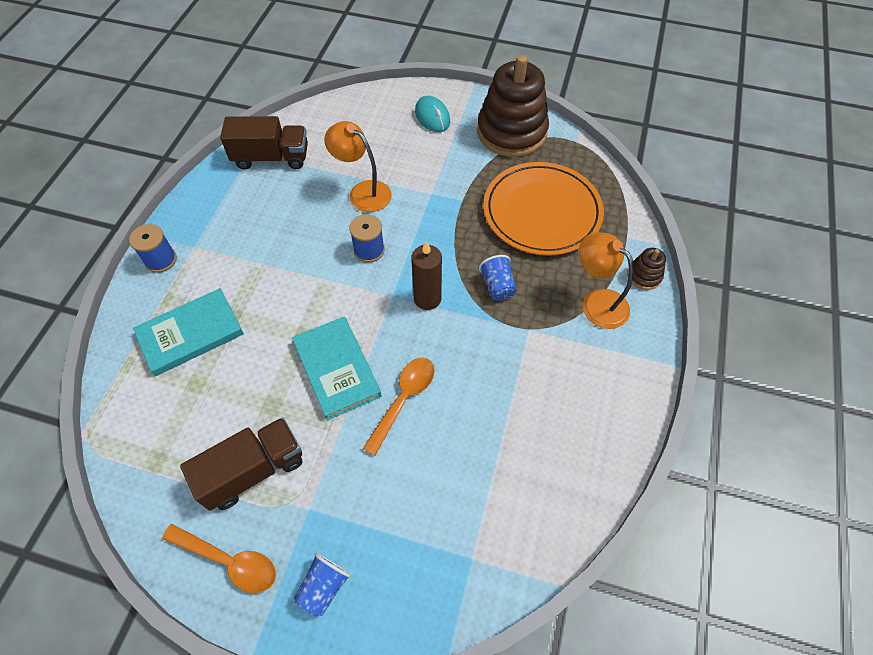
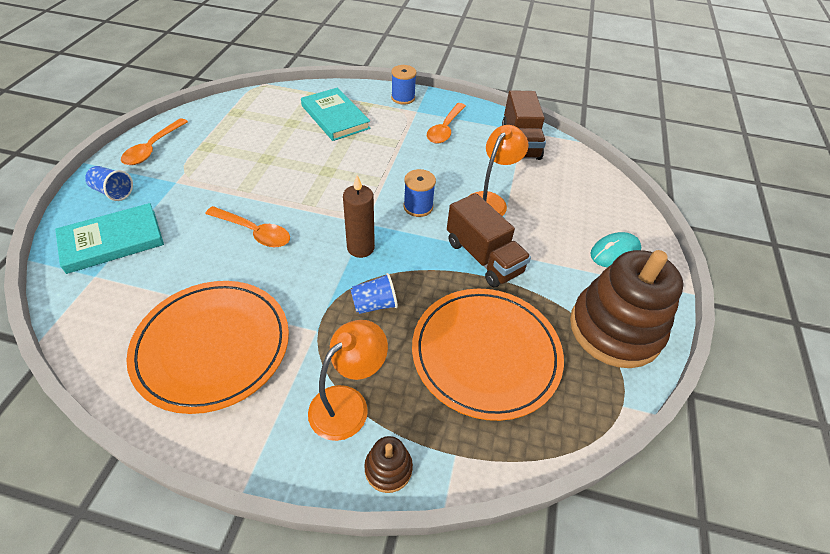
camera: 85 degrees right, 10 degrees down
brown truck [180,417,302,511] -> brown truck moved to [447,193,531,287]
turquoise book [292,317,382,421] -> turquoise book moved to [55,203,164,274]
none -> orange plate [126,281,289,414]
none -> orange spoon [427,103,466,144]

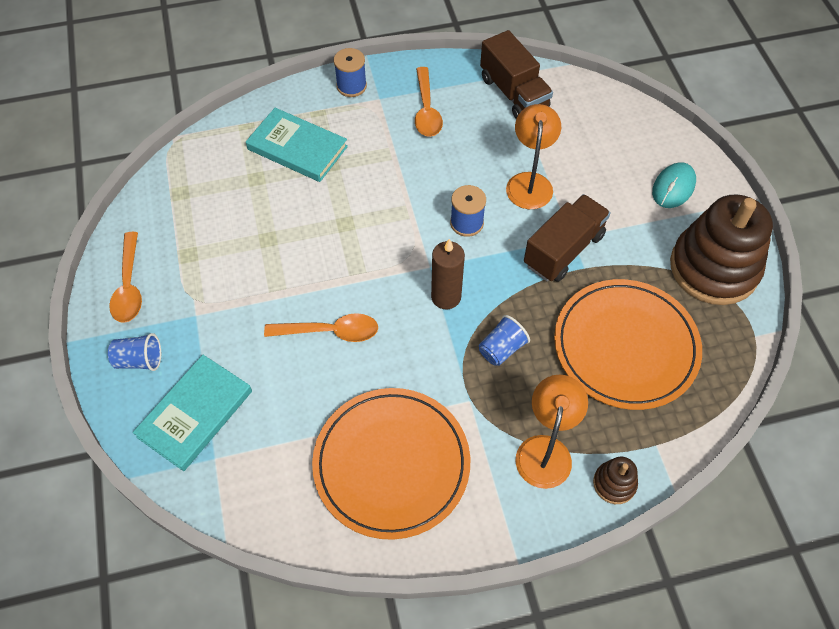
camera: 25 degrees left, 10 degrees up
brown truck [447,193,531,287] -> brown truck turned 75 degrees counterclockwise [524,194,611,282]

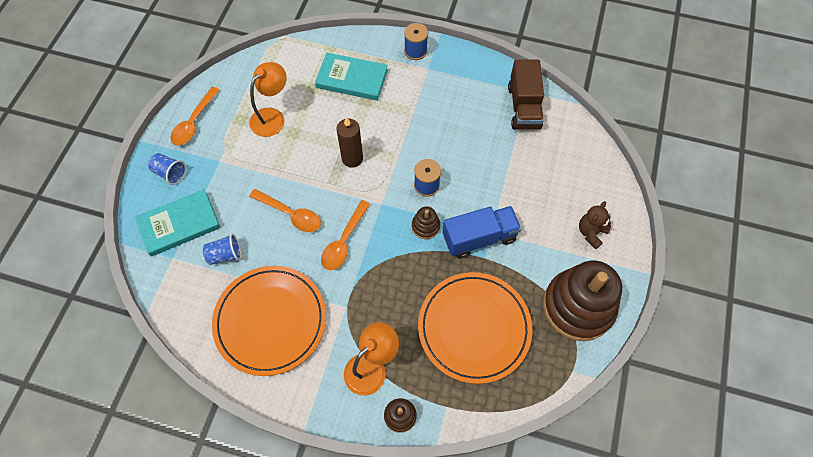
camera: 30 degrees right, 5 degrees up
turquoise book [246,108,348,182] -> turquoise book turned 45 degrees counterclockwise [315,53,388,101]
orange spoon [415,67,443,137] -> orange spoon moved to [321,200,370,270]
brown candle [431,239,465,309] -> brown candle moved to [336,117,363,167]
blue cup [479,315,530,366] -> blue cup moved to [203,234,241,265]
orange lamp [506,104,561,209] -> orange lamp moved to [249,62,286,137]
brown truck [524,194,611,282] -> blue truck [443,206,521,258]
turquoise mouse [652,162,696,208] -> brown teddy bear [579,201,611,249]
none -> brown stacking toy [412,206,440,239]

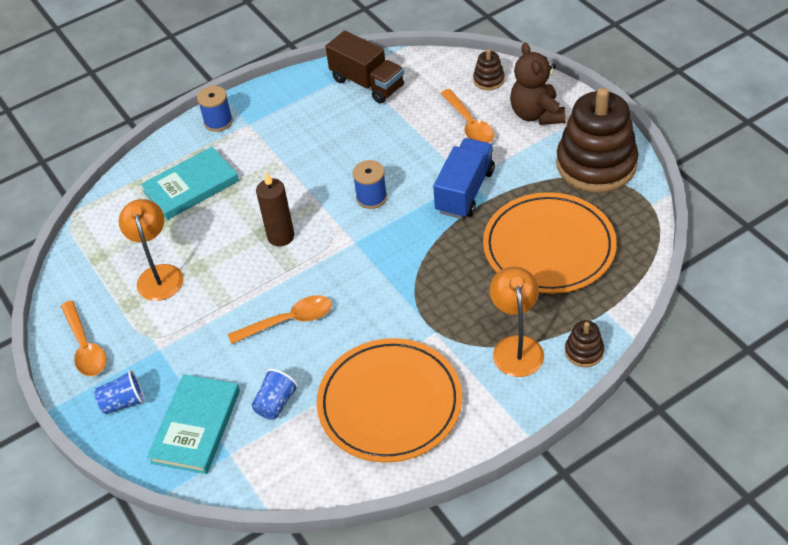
camera: 45 degrees left, 15 degrees down
orange spoon [321,200,370,270] -> orange spoon moved to [441,89,494,143]
brown stacking toy [412,206,440,239] -> brown stacking toy moved to [473,49,505,90]
brown teddy bear [579,201,611,249] -> brown teddy bear [510,42,566,125], size x1.52

